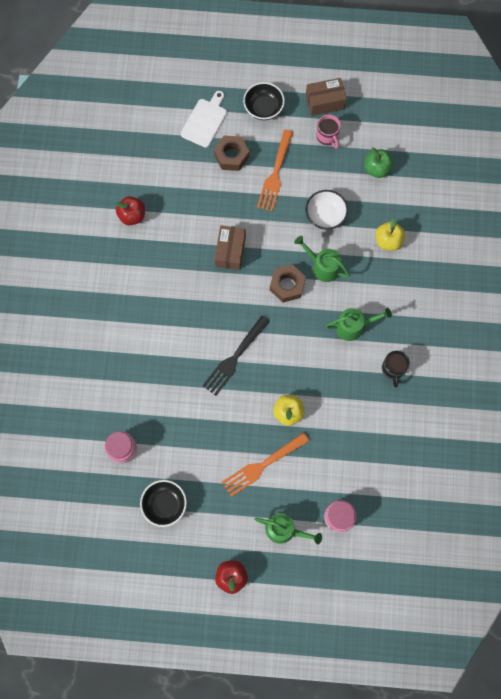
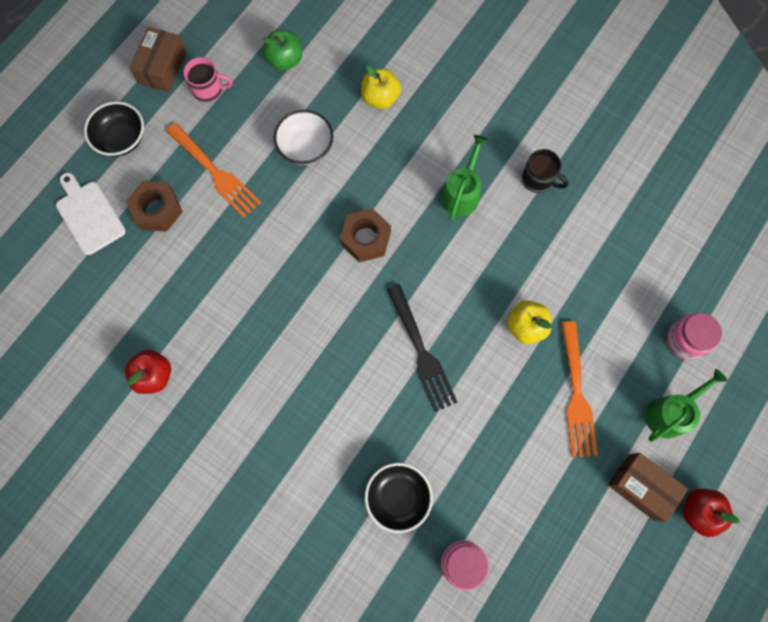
camera: 60 degrees left, 0 degrees up
black bowl [140,480,187,527] -> black bowl moved to [365,463,433,533]
brown box [215,225,246,270] -> brown box moved to [608,453,688,522]
green watering can [295,236,350,282] -> none

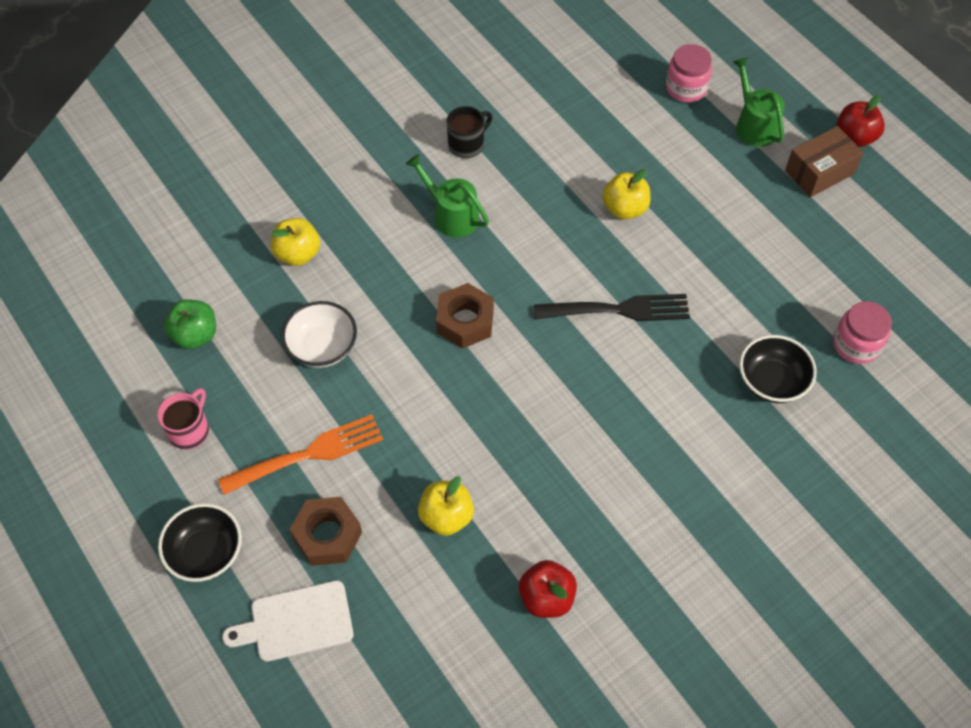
camera: 70 degrees left, 15 degrees down
brown box [129,27,187,92] -> none
orange fork [561,321,598,457] -> none
none -> yellow apple [418,476,474,536]

